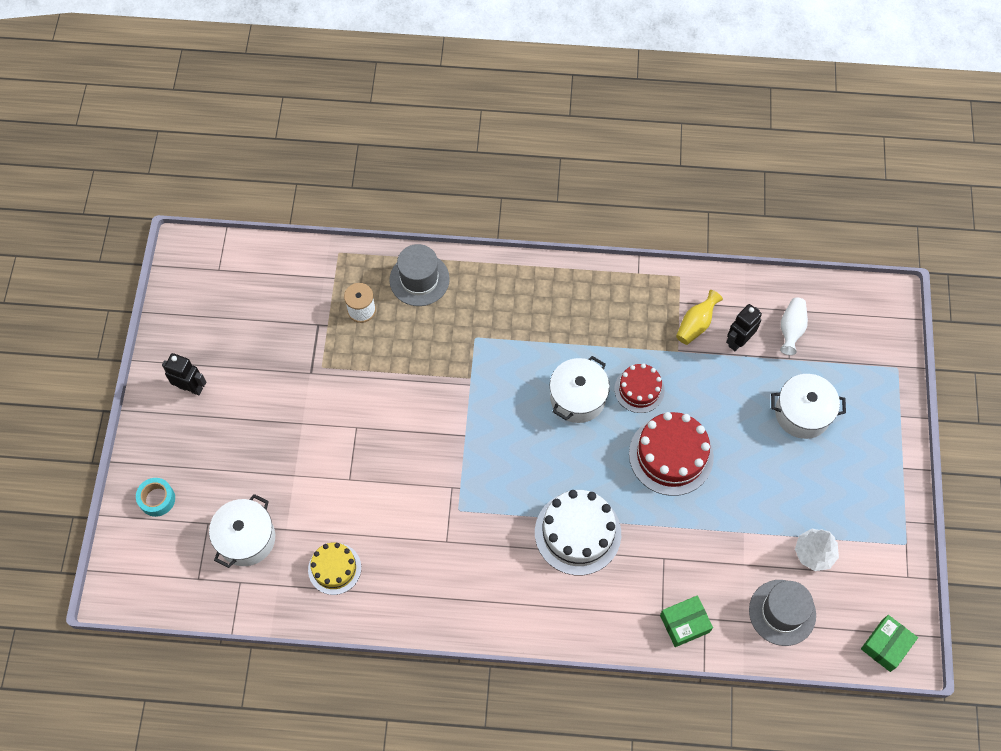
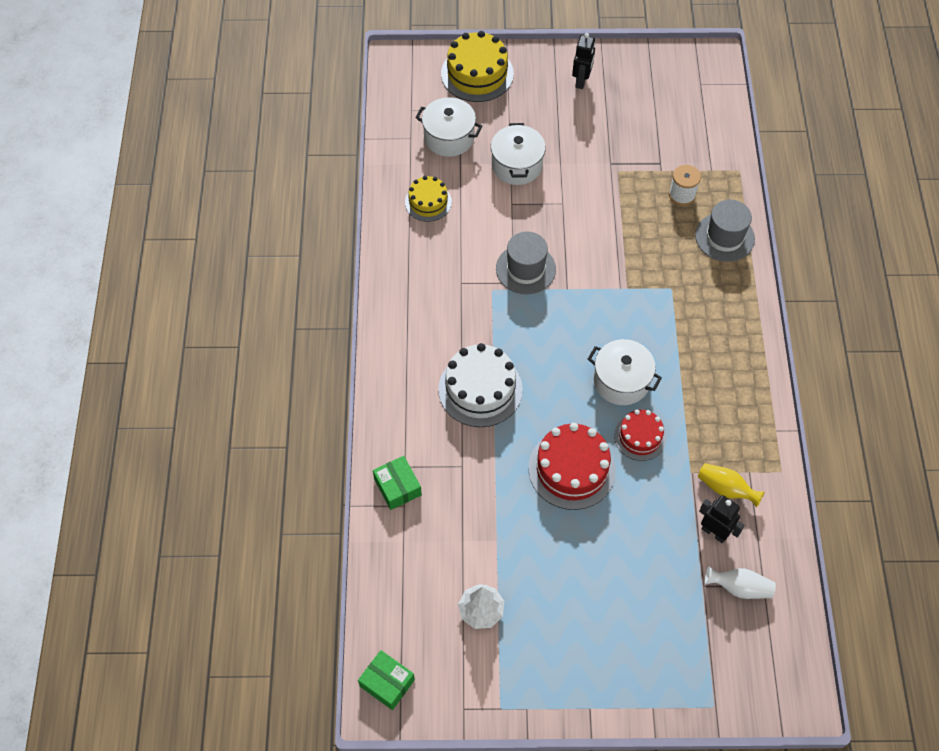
camera: 85 degrees right, 5 degrees down
turquoise tape [136,478,175,517] -> yellow cake [441,31,514,102]
grey hat [749,580,816,646] -> grey hat moved to [496,231,556,294]
white pot [771,374,846,439] -> white pot moved to [491,123,546,185]

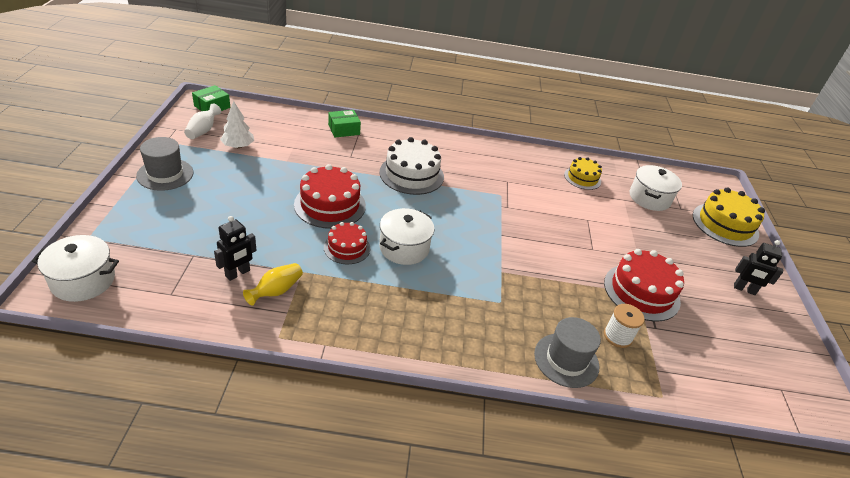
camera: 90 degrees right, 20 degrees down
white pot [491,123,546,185] -> white pot moved to [32,235,119,302]
grey hat [496,231,556,294] -> grey hat moved to [136,137,194,191]
white vase [705,566,776,599] -> white vase moved to [184,104,221,139]
none -> red cake [604,249,684,322]

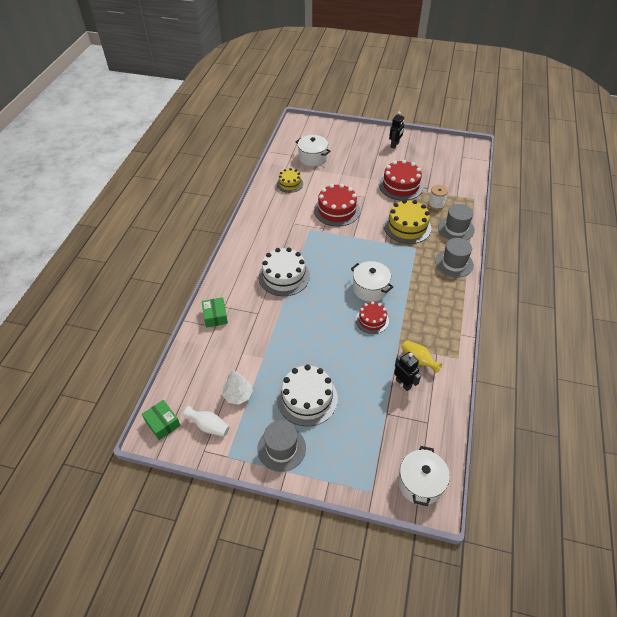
camera: 75 degrees left, 10 degrees up
red cake [294,164,366,229] -> red cake moved to [314,184,360,227]
yellow cake [693,187,765,247] -> yellow cake moved to [384,199,432,244]
none -> white cake [277,365,338,426]
none -> grey hat [435,238,474,278]

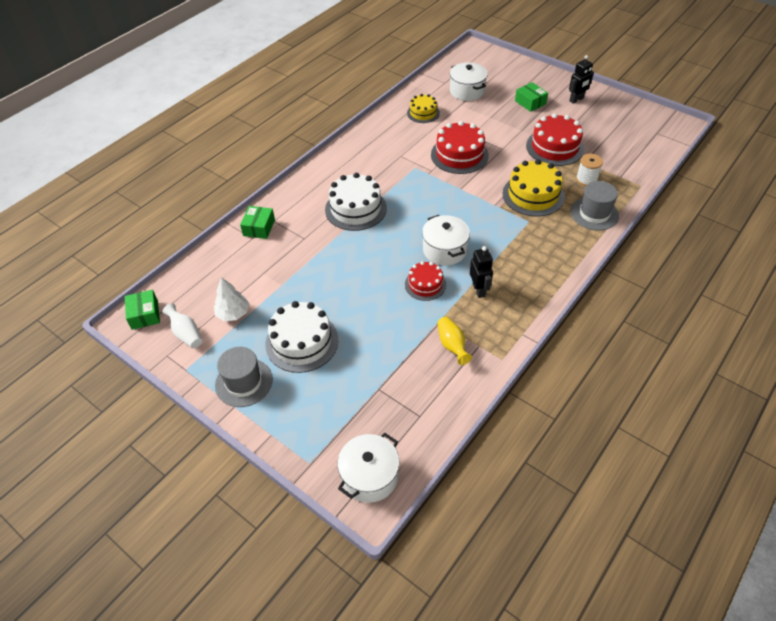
camera: 25 degrees right, 0 degrees up
black robot [394,352,421,391] -> black robot moved to [470,246,493,298]
grey hat [435,238,474,278] -> none
none -> green box [515,82,548,112]

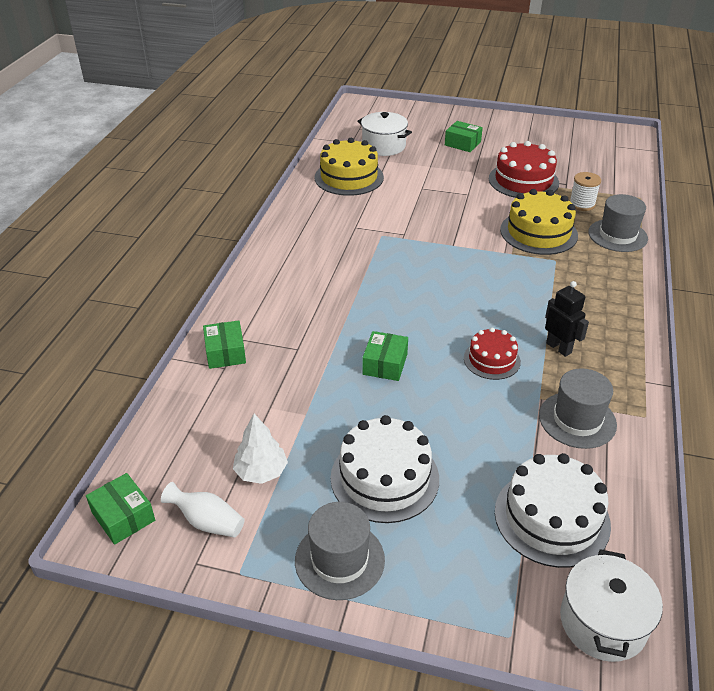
camera: 25 degrees left, 10 degrees down
white cake [325,173,387,231] -> white cake moved to [495,453,611,568]
yellow cake [407,94,440,123] -> yellow cake [315,138,384,196], size x1.65
white pot [422,215,470,266] -> none
red cake [431,121,489,174] -> none
yellow vase [437,317,472,365] -> grey hat [539,368,617,449]
black robot [569,55,594,104] -> none
none -> green box [362,331,408,381]

